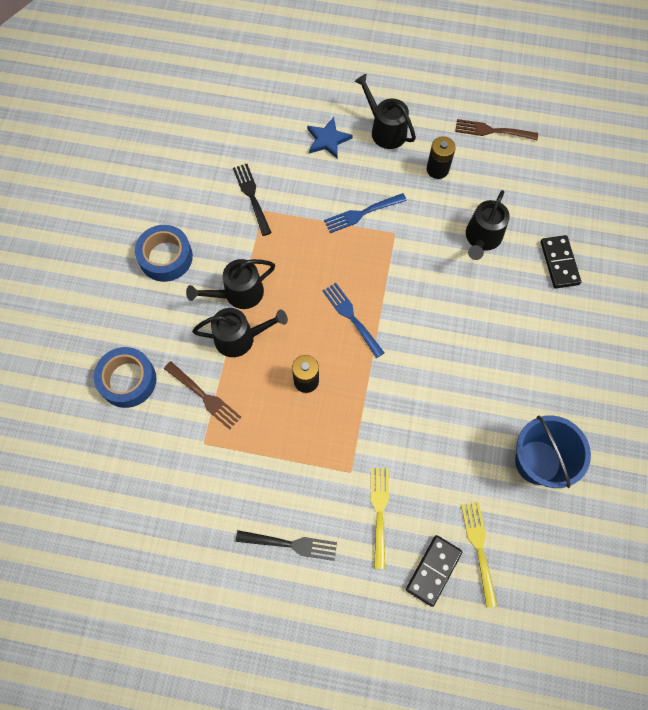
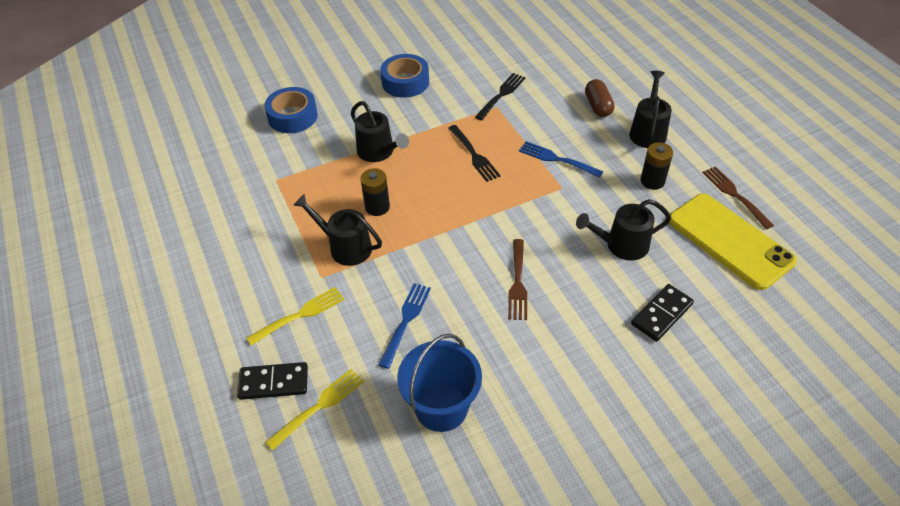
camera: 55 degrees right, 20 degrees down
brown fork [164,361,241,430] -> brown fork moved to [508,239,527,320]
black watering can [186,259,275,309] -> black watering can moved to [293,194,382,266]
black fork [236,530,337,561] -> black fork moved to [448,125,501,182]
blue star [307,117,353,159] -> brown capsule [585,79,615,117]
blue fork [323,283,384,358] -> blue fork moved to [379,283,431,369]
none -> yellow phone [669,194,797,290]

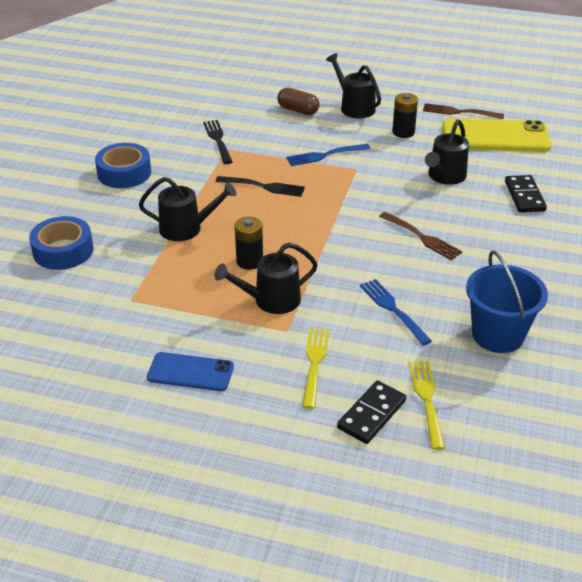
camera: 50 degrees left, 10 degrees down
none -> blue phone [147,352,234,391]

